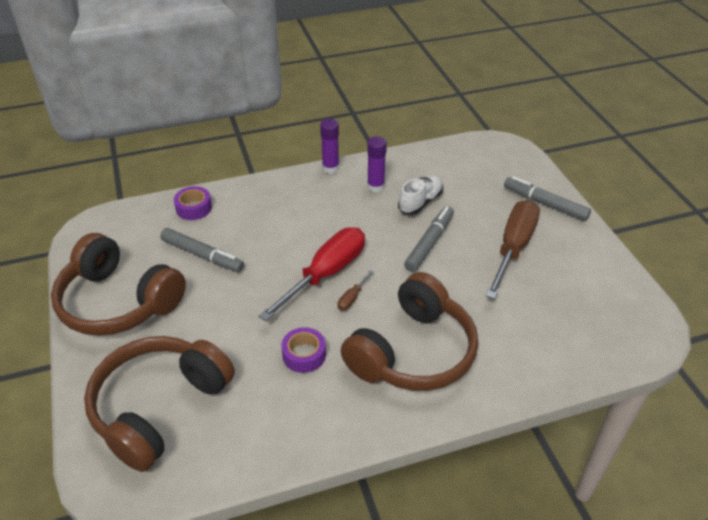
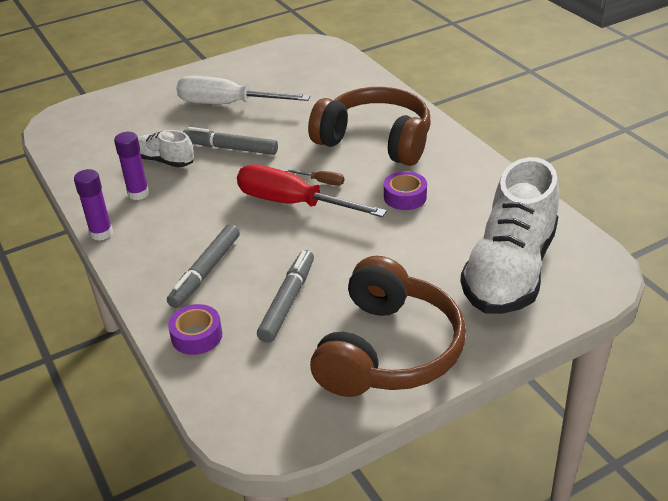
camera: 100 degrees left, 5 degrees down
brown headphones [84,336,235,472] -> white shoe [460,157,559,314]
brown screwdriver [486,200,540,299] -> white screwdriver [176,76,310,104]
grey marker [504,176,591,221] -> grey marker moved to [167,224,240,308]

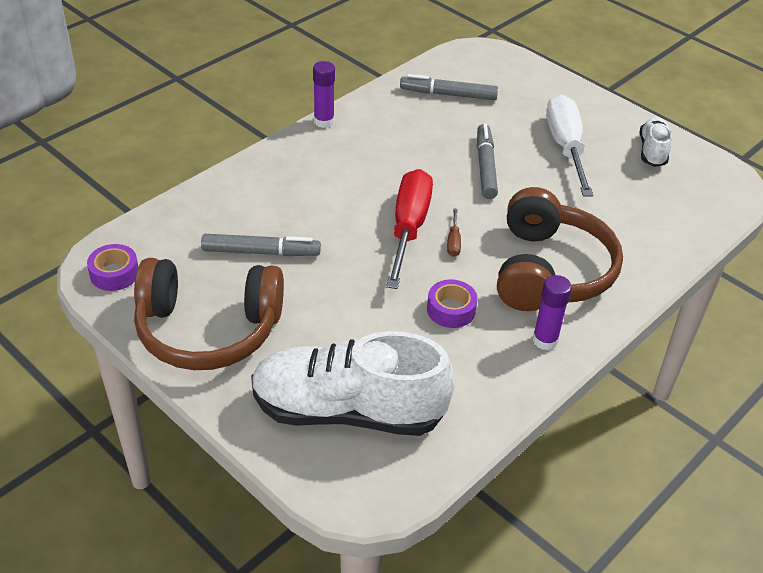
camera: 70 degrees right, 5 degrees up
purple glue stick [114,132,149,200] -> purple glue stick moved to [533,275,572,350]
white shoe [138,130,194,167] -> white shoe moved to [639,117,672,167]
grey marker [167,224,240,308] -> grey marker moved to [400,74,498,100]
purple tape [168,304,222,355] -> purple tape moved to [87,244,138,291]

